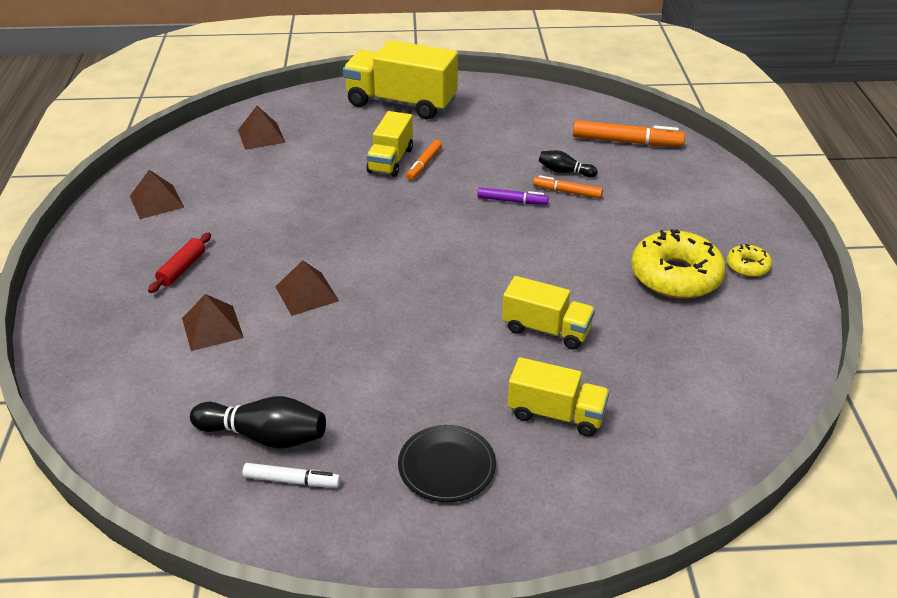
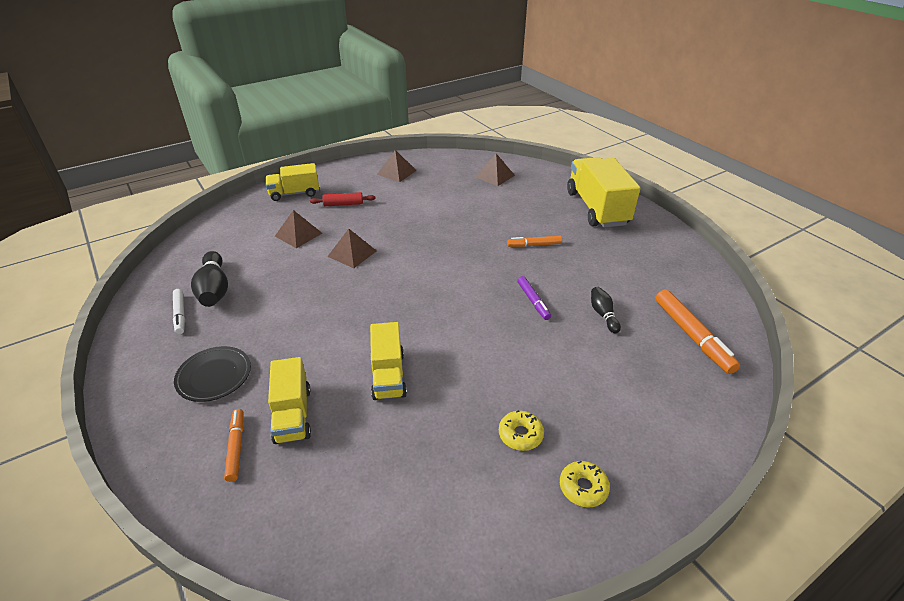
camera: 60 degrees right, 0 degrees up
yellow truck [367,111,413,177] -> yellow truck moved to [266,163,319,201]
orange marker [533,175,603,198] -> orange marker moved to [224,409,243,482]
yellow donut [631,229,726,299] -> yellow donut [499,410,544,451], size x0.48

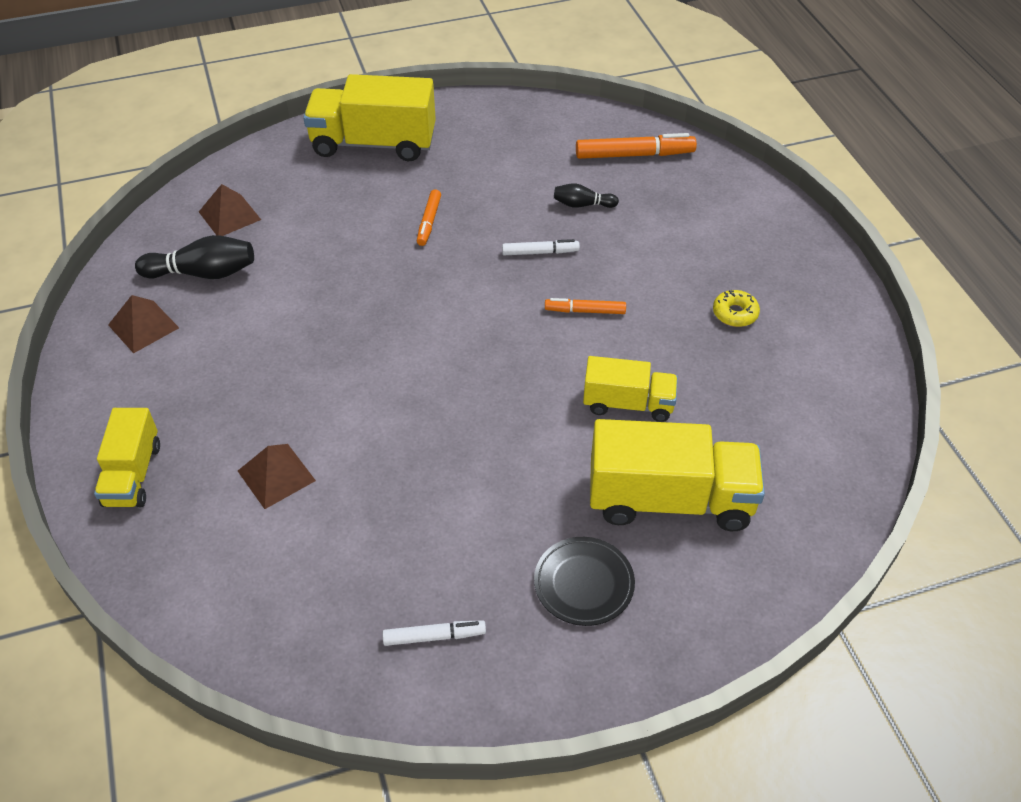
camera: 75 degrees left, 10 degrees up
black bowling pin [191,251,228,307] -> black bowling pin moved to [135,235,254,279]
orange marker [224,409,243,482] -> orange marker moved to [545,298,626,314]
yellow truck [268,357,311,444] -> yellow truck [590,419,765,531], size x1.69
red rolling pin [310,192,376,206] -> none
brown pyramid [327,229,376,268] -> none
purple marker [517,276,551,320] -> white marker [502,239,580,255]
yellow donut [560,461,610,507] -> none

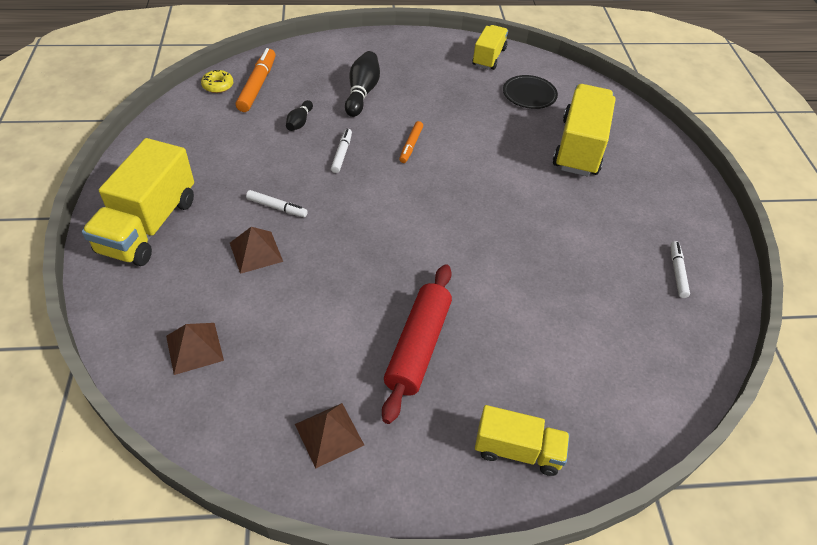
camera: 80 degrees left, 0 degrees up
black bowling pin [135,235,254,279] -> black bowling pin moved to [345,51,380,117]
brown pyramid [238,444,316,509] -> brown pyramid moved to [230,227,283,274]
orange marker [417,189,441,246] -> white marker [246,190,308,217]
black plate [534,537,635,626] -> black plate moved to [503,75,558,109]
yellow truck [583,356,678,422] -> yellow truck moved to [472,25,508,70]
yellow donut [713,290,760,327] -> yellow donut moved to [201,70,233,93]
none -> red rolling pin [382,264,452,424]

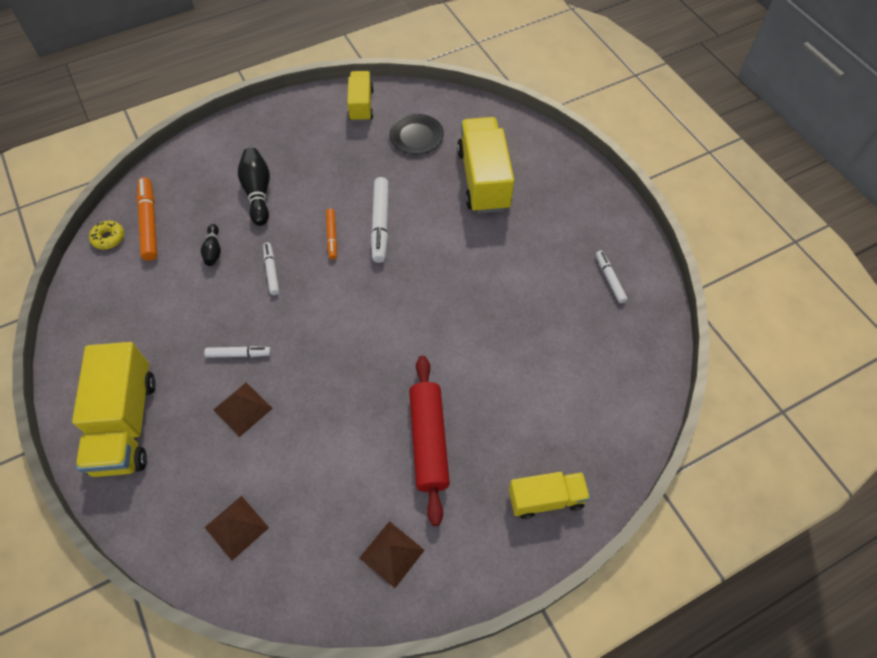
camera: 20 degrees left, 10 degrees up
none -> white marker [371,177,389,263]

